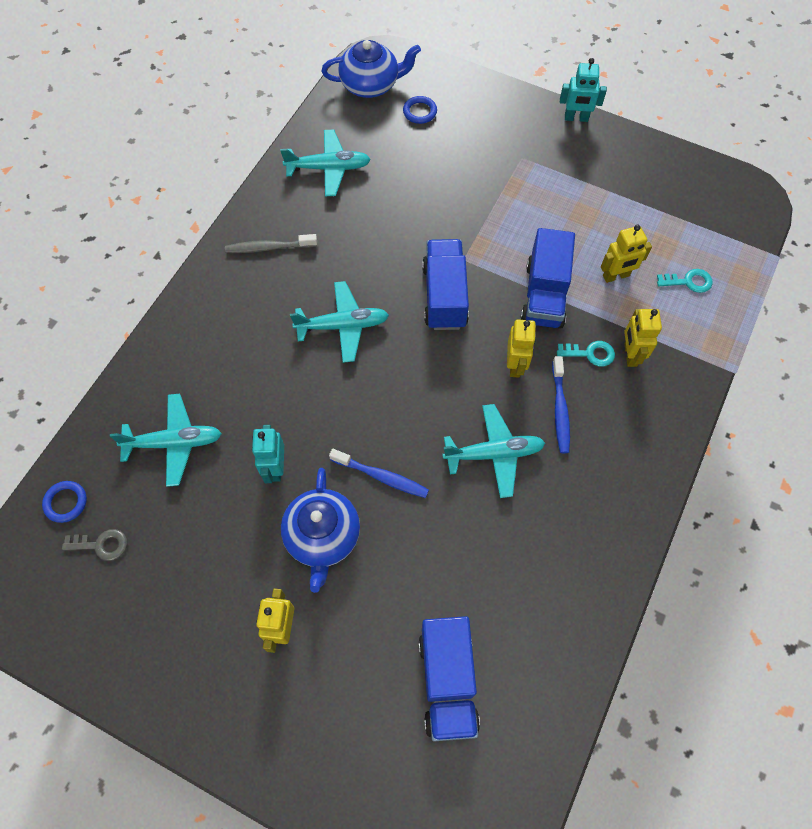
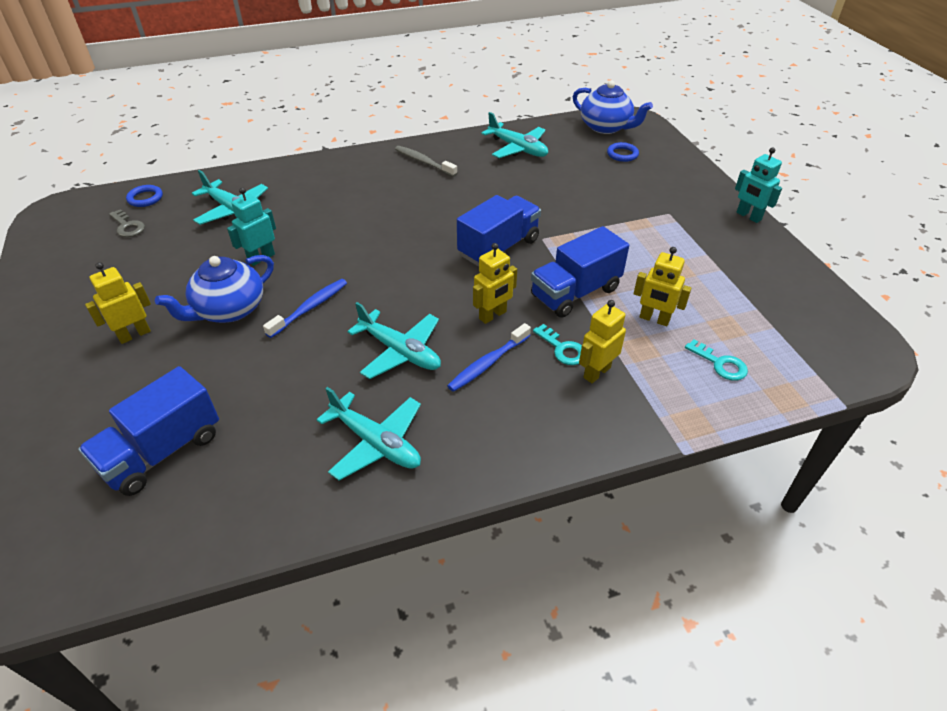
camera: 45 degrees right, 20 degrees down
turquoise plane [290,281,389,363] -> turquoise plane moved to [316,387,421,481]
blue toothbrush [329,449,429,498] -> blue toothbrush turned 120 degrees counterclockwise [263,279,347,338]

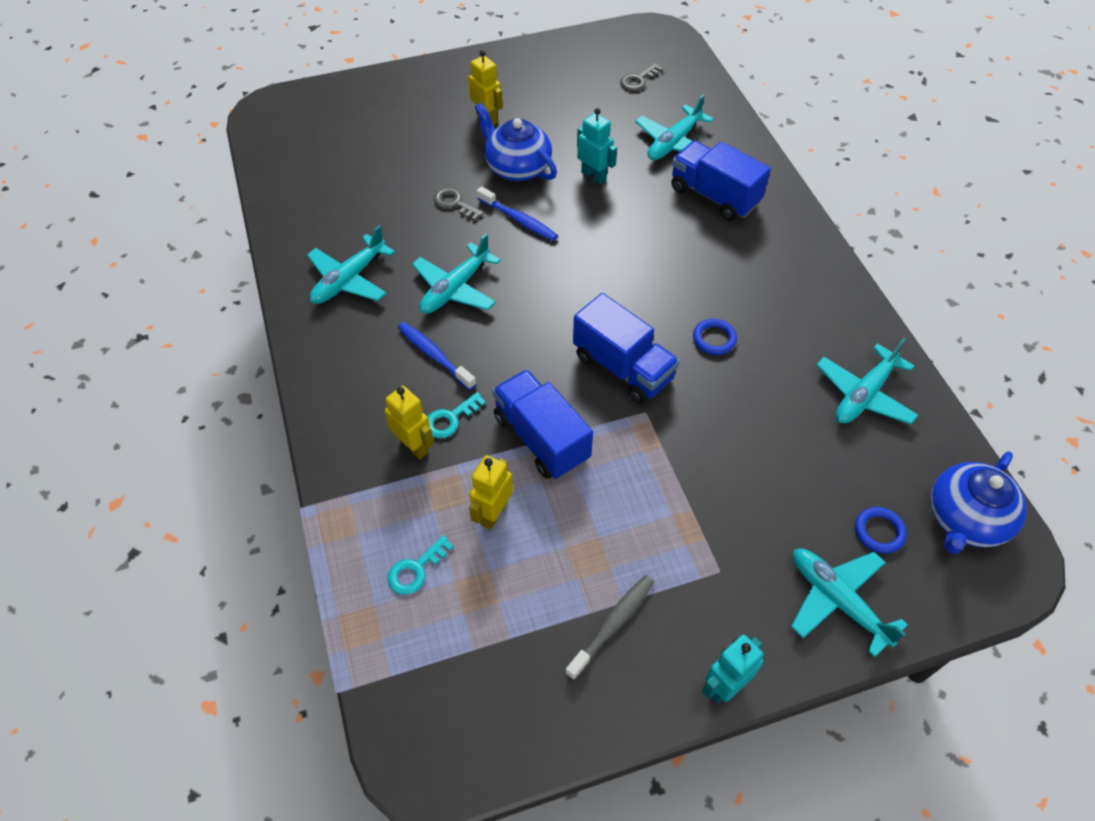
camera: 90 degrees right, 10 degrees up
blue truck [78,366,219,496] -> blue truck moved to [671,141,771,221]
blue ring [126,185,163,207] -> blue ring moved to [693,319,737,355]
grey toothbrush [395,146,457,177] -> grey toothbrush moved to [565,575,654,680]
yellow robot [473,243,517,324] -> none
none -> grey key [433,188,483,221]
none -> turquoise plane [791,549,908,657]

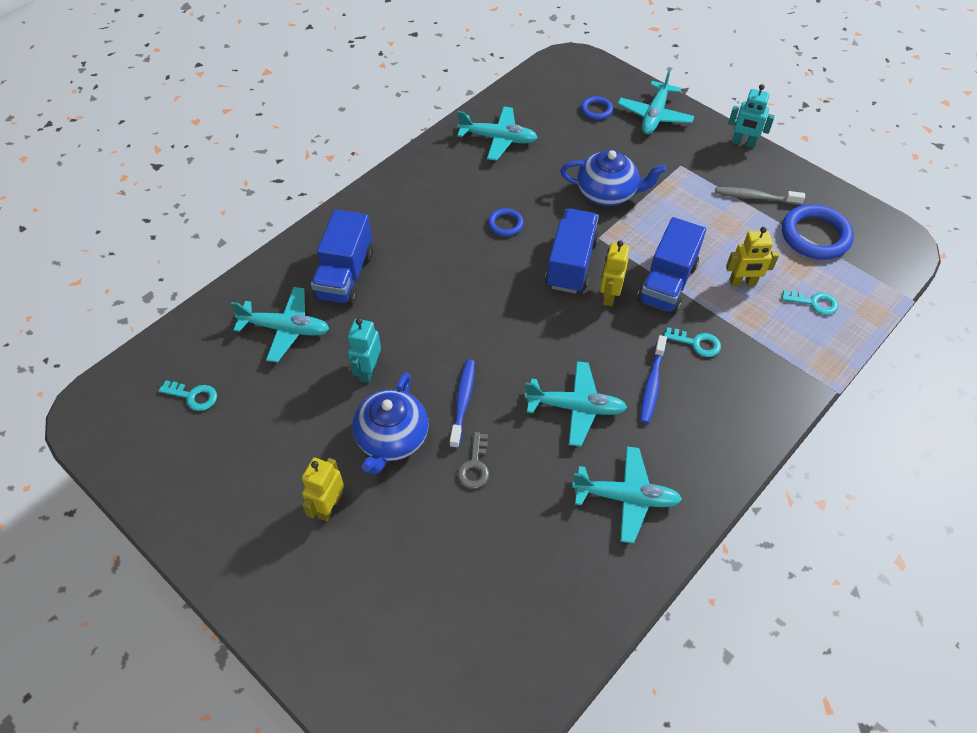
camera: 120 degrees left, 0 degrees up
yellow robot [384,386,434,459] -> yellow robot moved to [600,240,630,306]
grey key [620,63,663,91] -> turquoise key [159,380,217,411]
blue teapot [930,451,1027,554] -> blue teapot moved to [560,150,666,206]
none -> blue ring [782,204,854,260]

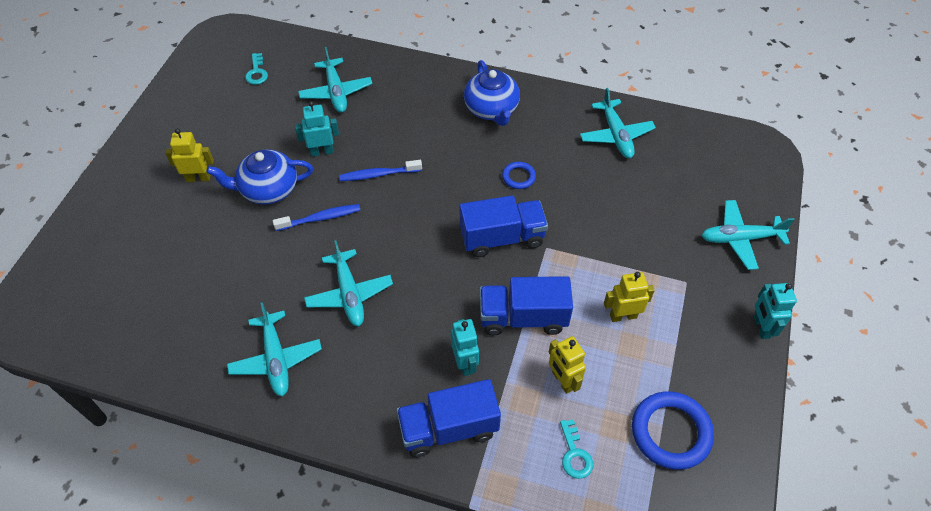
camera: 65 degrees right, 0 degrees up
blue truck [311,210,373,305] -> blue truck moved to [397,379,501,457]
grey key [457,432,489,489] -> none
blue teapot [560,150,666,206] -> blue teapot moved to [464,60,520,126]
blue ring [581,96,613,120] -> none
yellow robot [600,240,630,306] -> yellow robot moved to [604,272,655,322]
blue toothbrush [640,335,667,424] -> blue toothbrush moved to [339,160,422,181]
turquoise key [664,327,721,357] -> turquoise robot [451,319,479,376]
grey toothbrush [715,187,805,205] -> none

